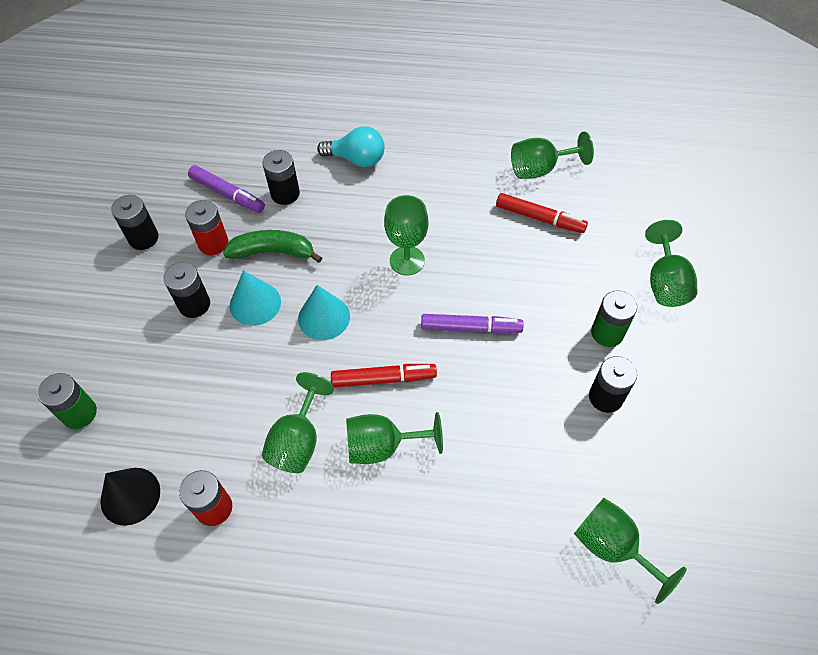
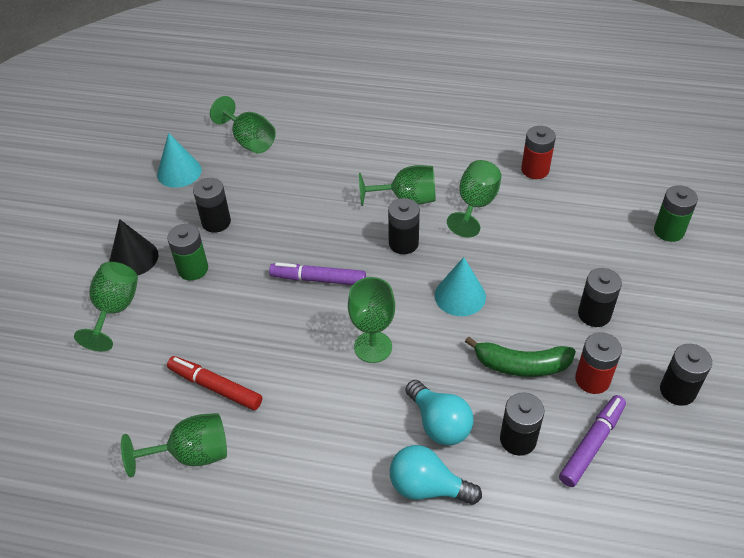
camera: 175 degrees left, 10 degrees down
black cone [100,468,160,526] -> black cone moved to [109,219,159,276]
purple marker [188,165,265,213] -> purple marker turned 90 degrees clockwise [559,395,626,487]
turquoise cone [230,270,281,326] -> turquoise cone moved to [157,133,202,188]
red marker [331,364,437,388] -> black battery [388,198,420,254]
none -> turquoise light bulb [405,380,474,445]

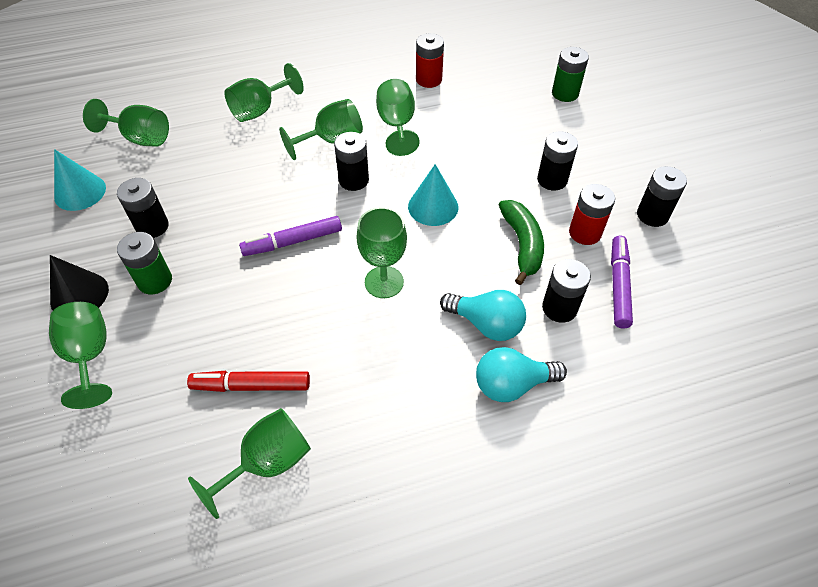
camera: 30 degrees left, 5 degrees up
green banana [465,336,576,377] -> green banana turned 75 degrees counterclockwise [499,200,544,285]
none -> green goblet [224,63,304,122]

